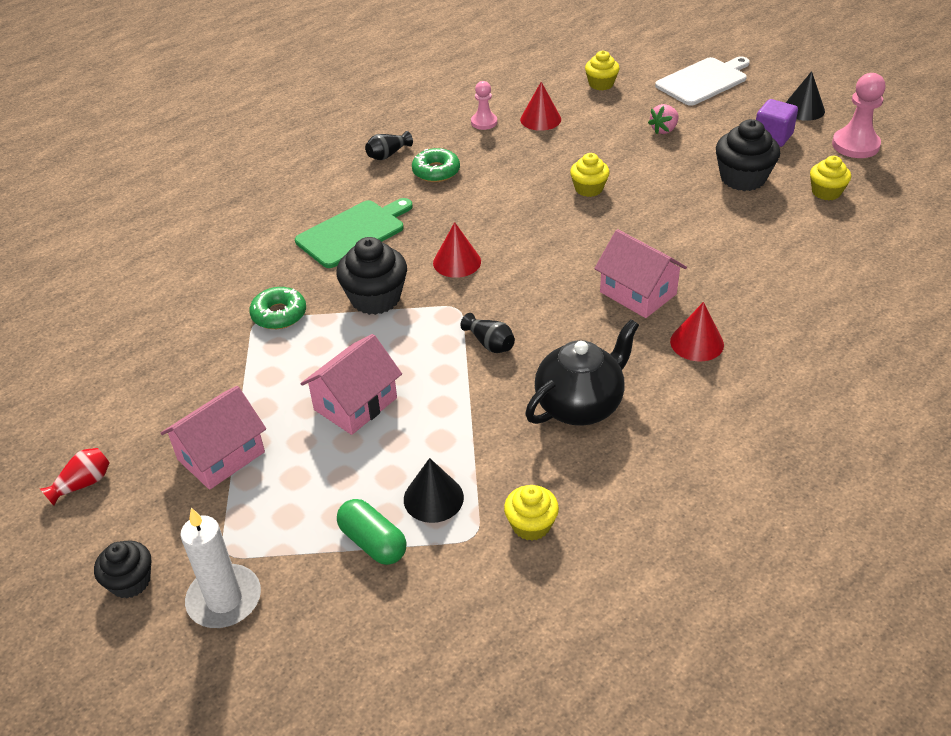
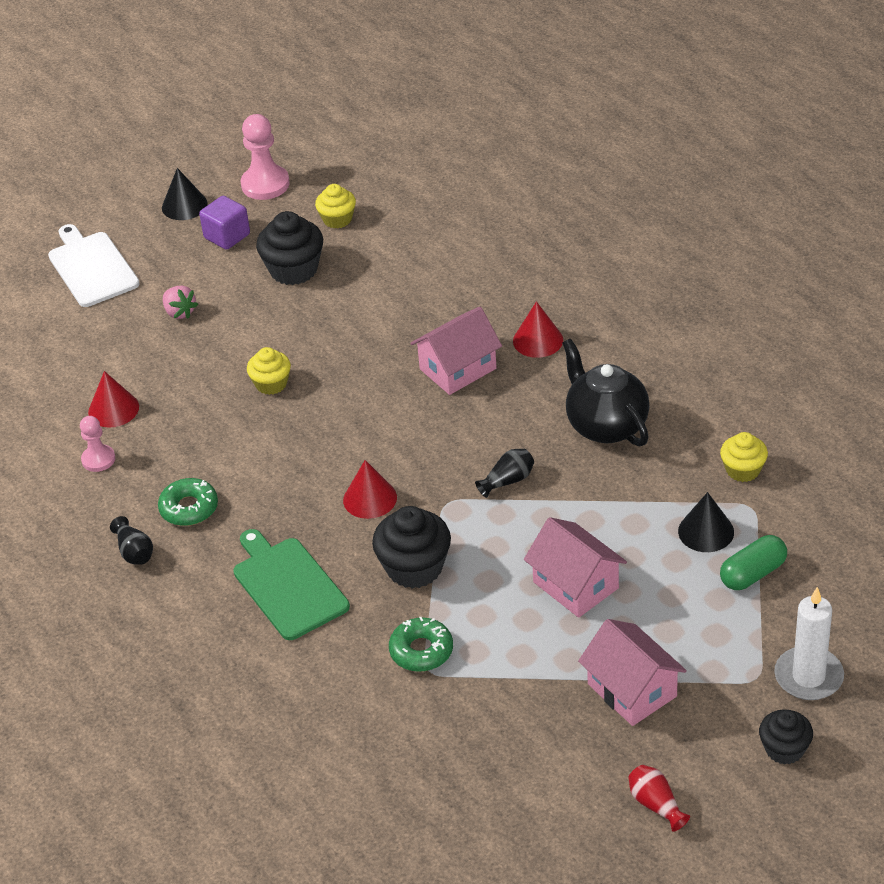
camera: 80 degrees left, 0 degrees up
yellow cupcake [585,51,619,90] -> none

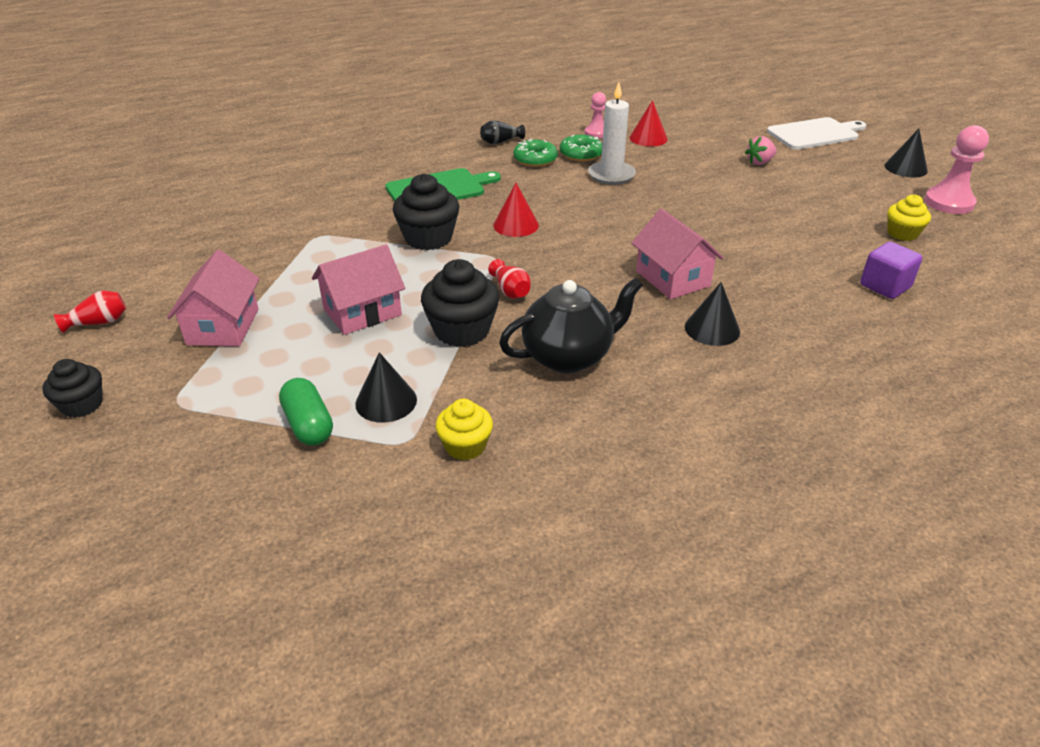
camera: 95 degrees right, 5 degrees down
purple cube [199,196,250,250] -> purple cube moved to [860,242,923,299]
yellow cupcake [247,347,291,395] -> none
black cupcake [256,211,323,285] -> black cupcake moved to [421,259,499,347]
green donut [389,617,453,672] -> green donut moved to [560,135,602,161]
black vase [475,449,534,498] -> red vase [488,259,531,299]
red cone [513,301,563,358] -> black cone [685,282,740,346]
pink house [578,619,687,726] -> pink house turned 60 degrees counterclockwise [167,250,260,346]
white candle [774,587,844,700] -> white candle moved to [588,82,636,185]

